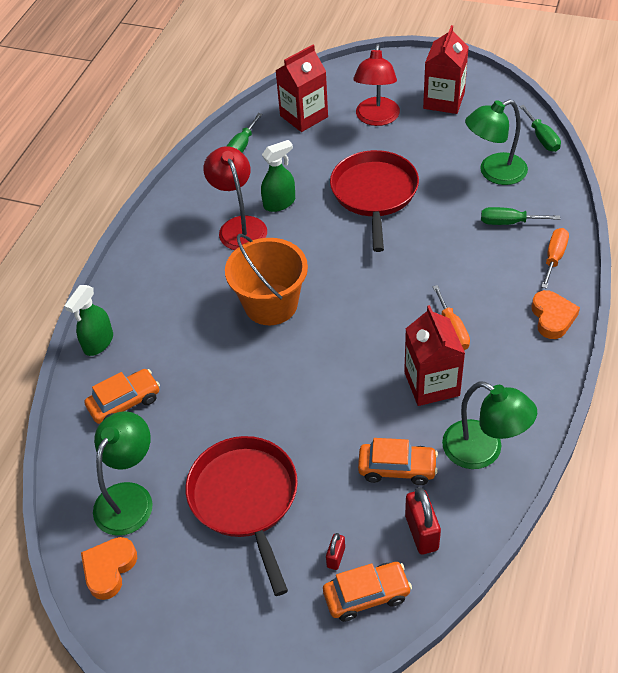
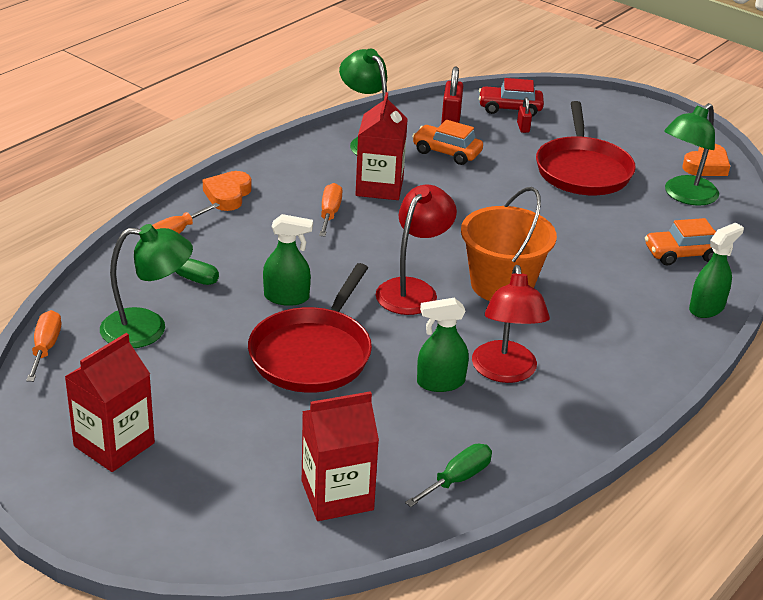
camera: 165 degrees left, 15 degrees down
orange car [323,562,412,622] -> red car [479,78,544,117]
red padlock [326,533,345,570] -> red padlock turned 45 degrees counterclockwise [517,97,532,133]
red lamp [353,44,400,126] -> red lamp moved to [376,185,457,315]
green screwdriver [519,105,561,152] -> orange screwdriver [26,310,61,382]
none -> green spray bottle [263,214,313,306]

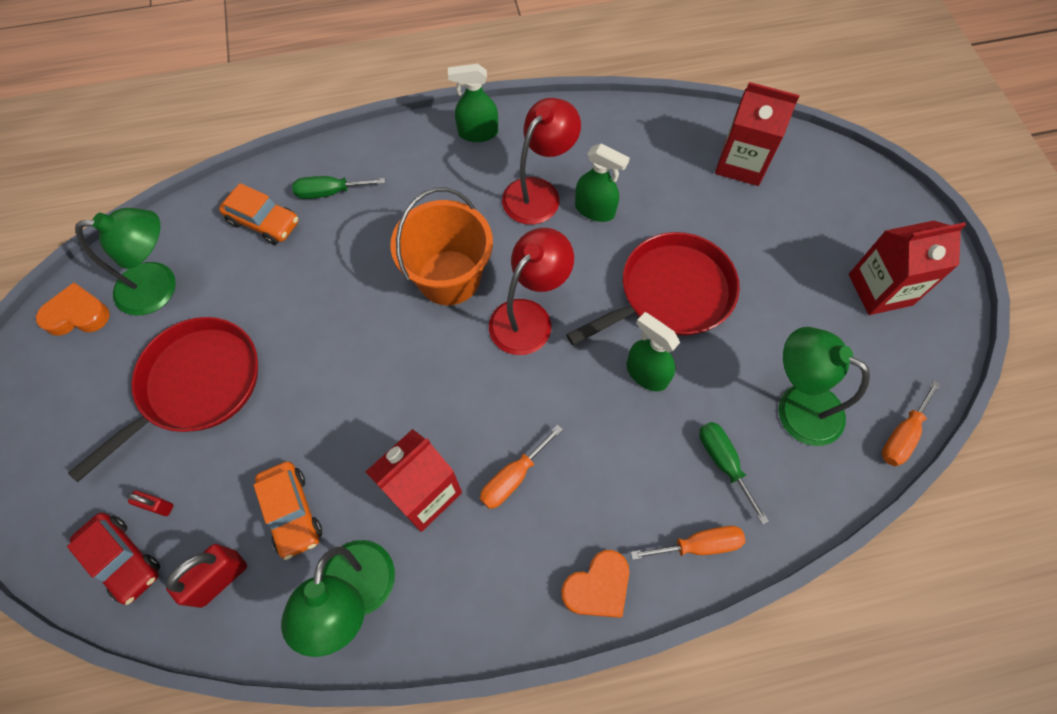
camera: 140 degrees left, 30 degrees up
red lamp [376,185,457,315] -> red lamp turned 150 degrees clockwise [489,228,574,355]
green screwdriver [405,444,492,507] -> green screwdriver moved to [292,176,385,199]
red padlock [517,97,532,133] -> red padlock turned 75 degrees clockwise [127,491,174,516]
green spray bottle [689,223,744,318] -> green spray bottle moved to [448,63,498,142]

